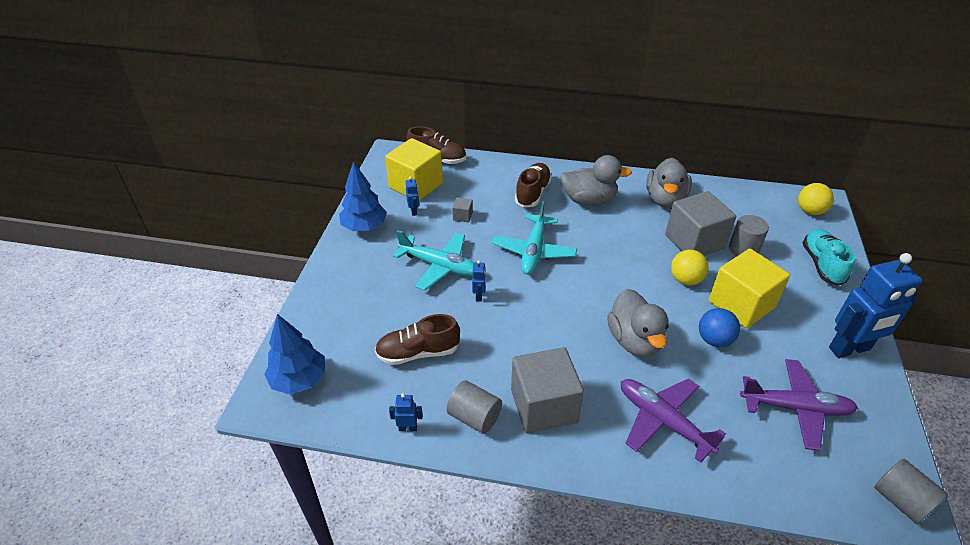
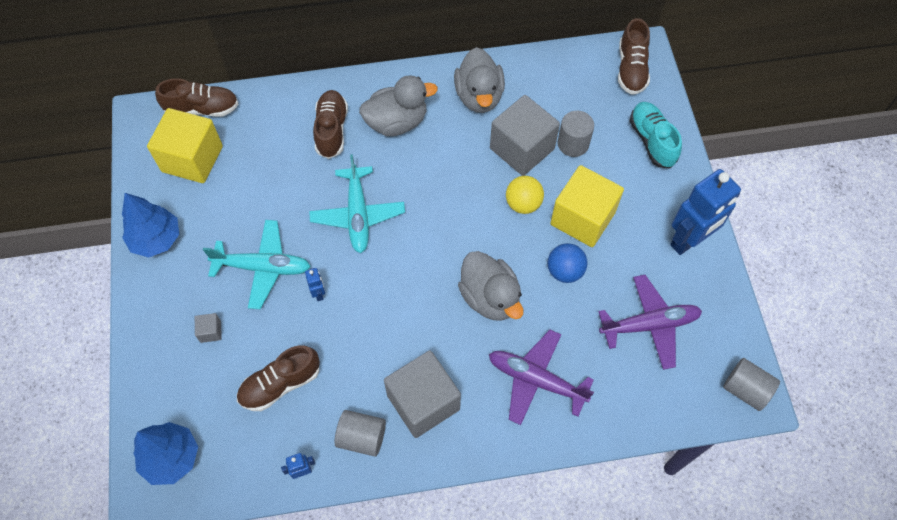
camera: 20 degrees left, 20 degrees up
blue robot [406,176,419,216] -> none
grey cube [452,197,473,222] -> grey cube moved to [195,313,222,343]
yellow ball [798,183,834,215] -> brown shoe [618,18,650,95]

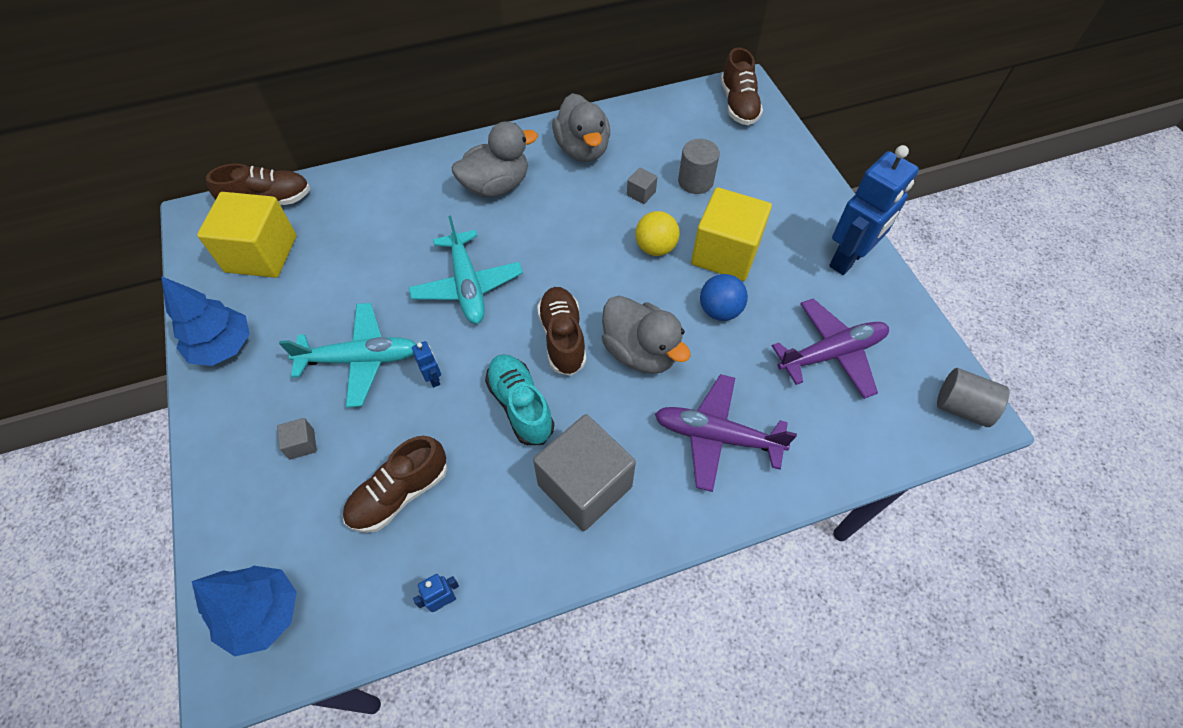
camera: 10 degrees left, 5 degrees down
brown shoe [313,90,348,159] -> brown shoe moved to [537,287,586,376]
grey cylinder [335,410,386,457] -> none
grey cube [490,95,560,176] -> grey cube [627,167,657,204], size x0.41
turquoise shoe [630,102,682,168] -> turquoise shoe moved to [485,354,554,445]

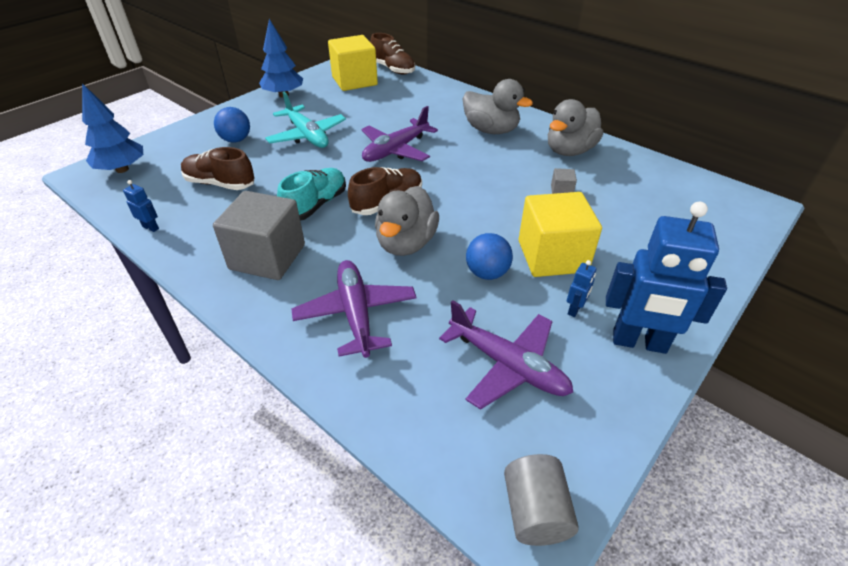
camera: 60 degrees right, 15 degrees down
grey cube [277,418,317,459] -> blue ball [214,107,250,143]
turquoise plane [409,216,523,324] -> purple plane [361,106,438,162]
blue robot [412,341,441,388] -> blue robot moved to [567,260,596,317]
yellow ball [635,211,680,256] -> none
grey cylinder [678,139,720,194] -> none
brown shoe [721,48,763,125] -> none

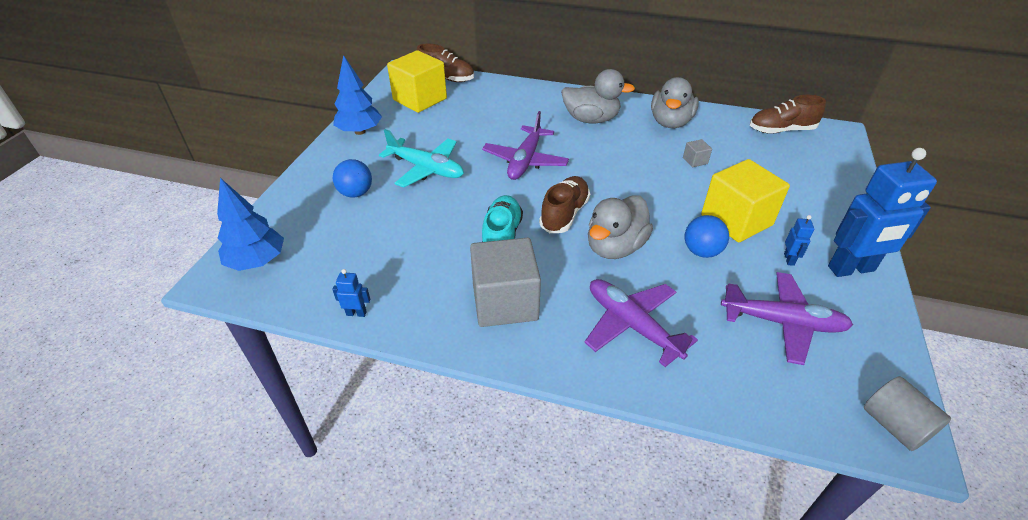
camera: 25 degrees left, 0 degrees up
brown shoe [181,147,255,190] -> brown shoe moved to [750,95,826,134]
grey duck [375,186,439,256] -> grey duck turned 45 degrees clockwise [588,195,653,259]

